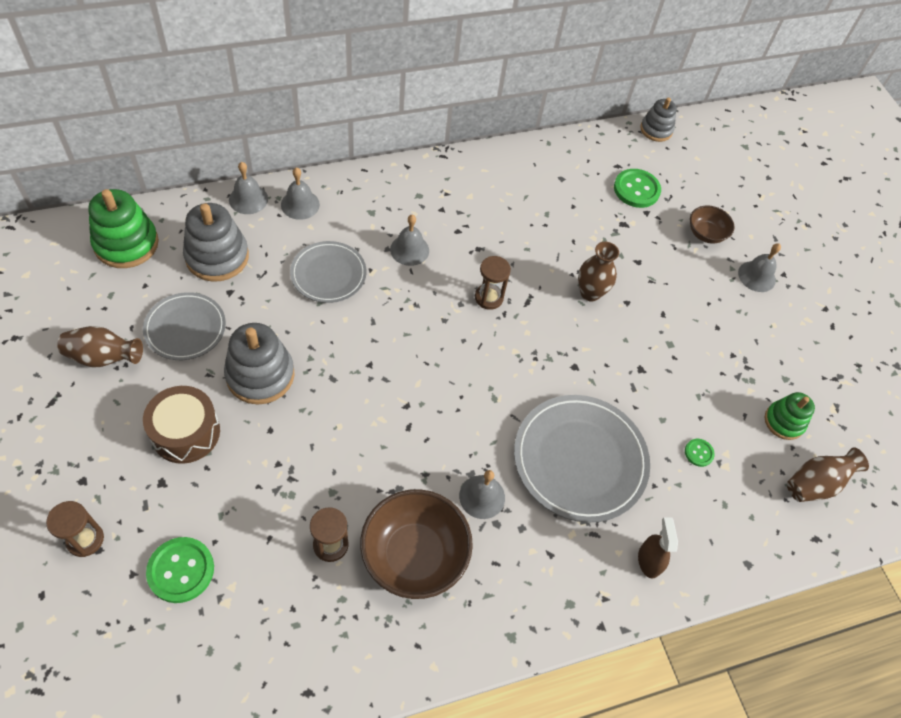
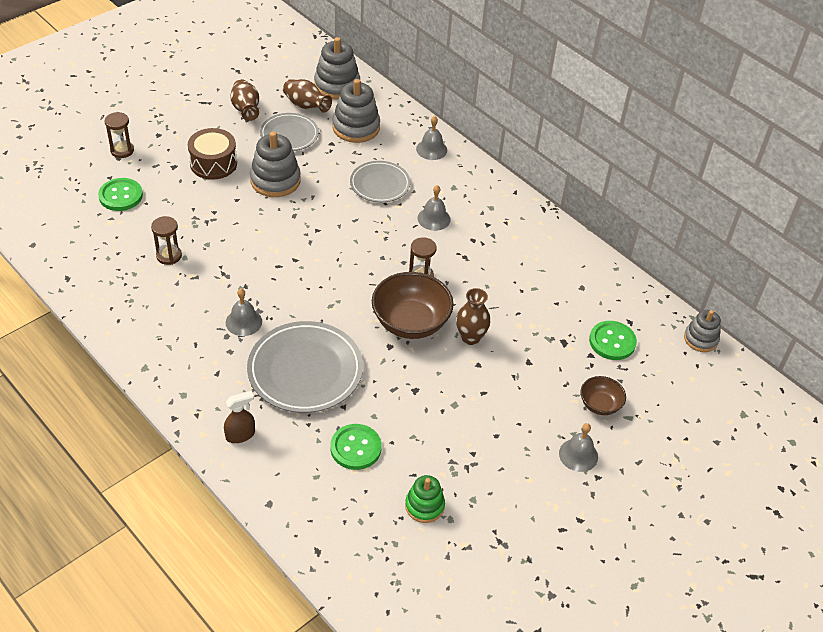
camera: 70 degrees right, 10 degrees down
green stacking toy [88,189,159,268] -> grey stacking toy [314,37,360,100]
grey bell [229,162,268,214] -> none
brown bowl [360,489,473,599] -> brown bowl moved to [372,272,454,339]
green button [685,439,715,467] -> green button [330,424,382,470], size x1.94
brown vase [787,447,869,502] -> brown vase moved to [283,79,332,113]

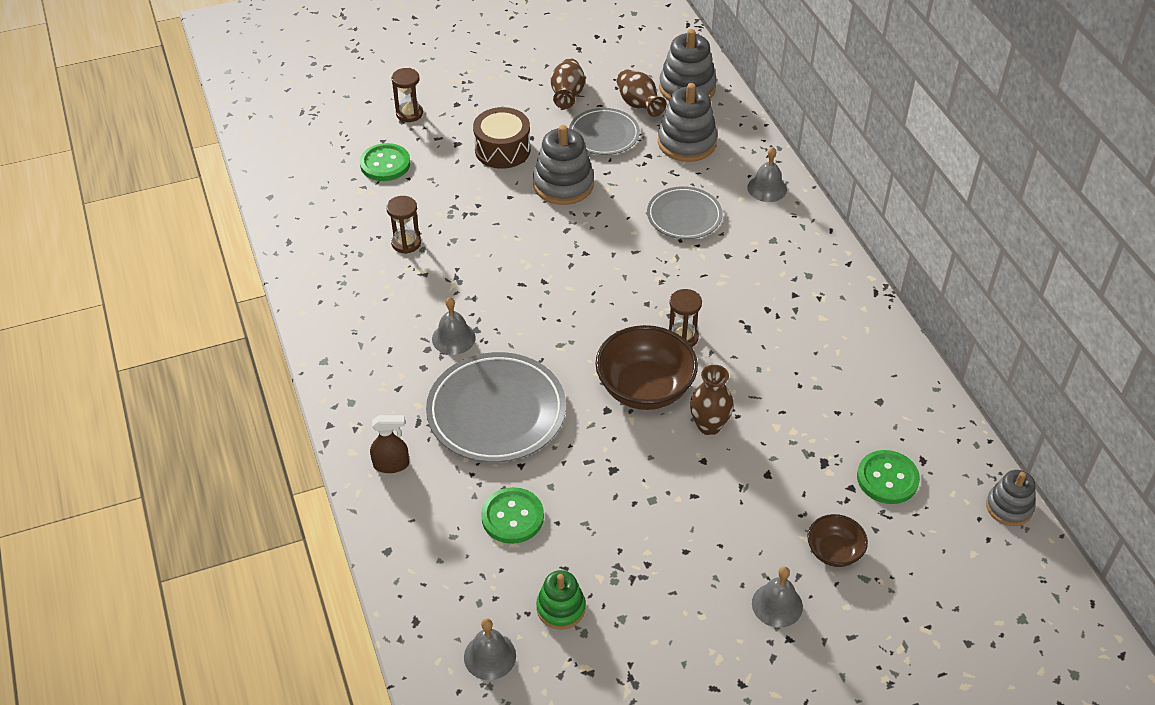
camera: 25 degrees right, 0 degrees up
grey bell [418,185,451,231] -> grey bell moved to [464,618,516,680]

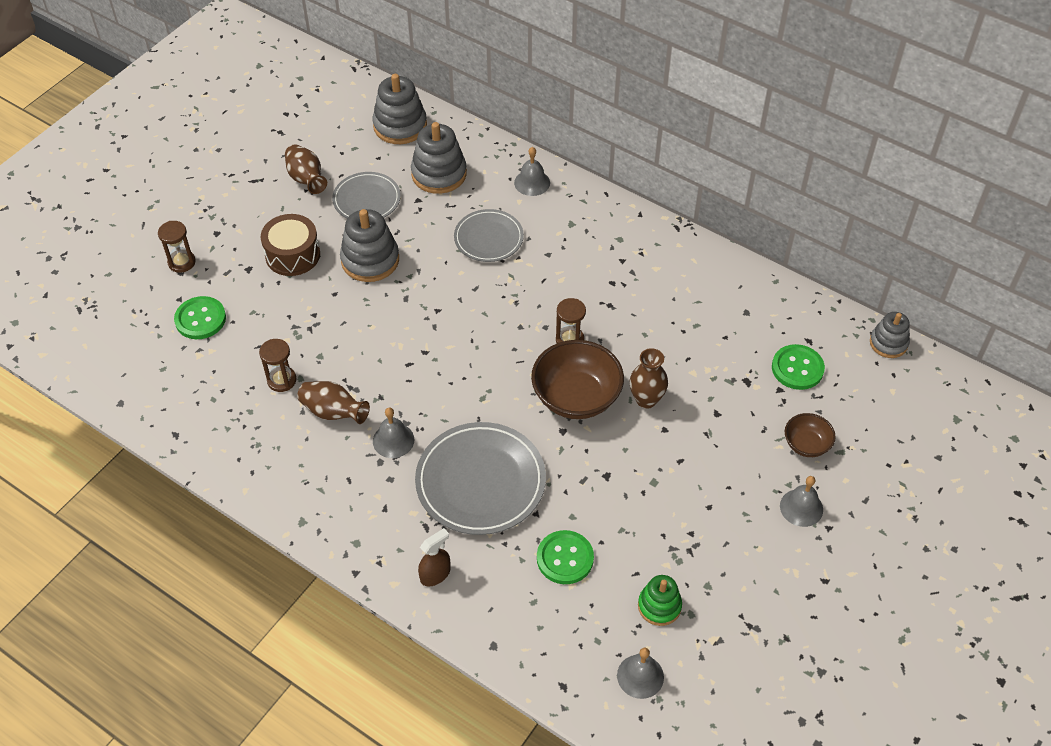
camera: 35 degrees left, 5 degrees up
brown vase [617,69,667,117] -> brown vase moved to [297,381,370,424]

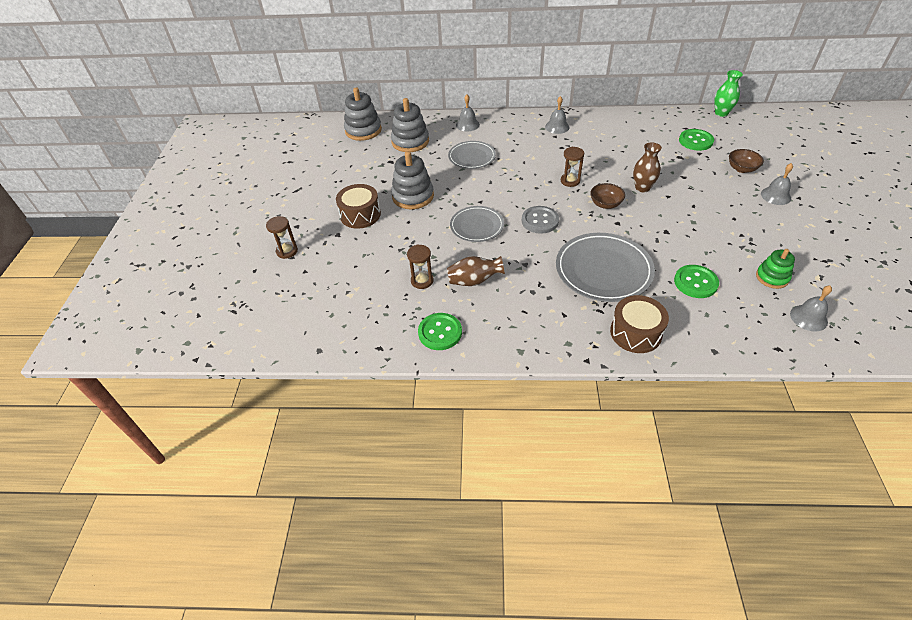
camera: 30 degrees left, 5 degrees down
green button [174,296,226,339] -> green button moved to [418,313,462,350]
brown vase [285,144,327,194] -> none
grey plate [332,172,401,218] -> grey plate moved to [450,206,504,242]
grey bell [373,408,414,458] -> grey bell moved to [545,96,569,134]
brown spray bottle [418,528,451,587] -> brown drum [610,295,669,353]
brown bowl [531,340,624,419] -> brown bowl [590,183,625,209], size x0.54
grey stacking toy [870,312,910,358] -> green vase [714,70,743,117]
none -> grey button [522,206,559,234]

